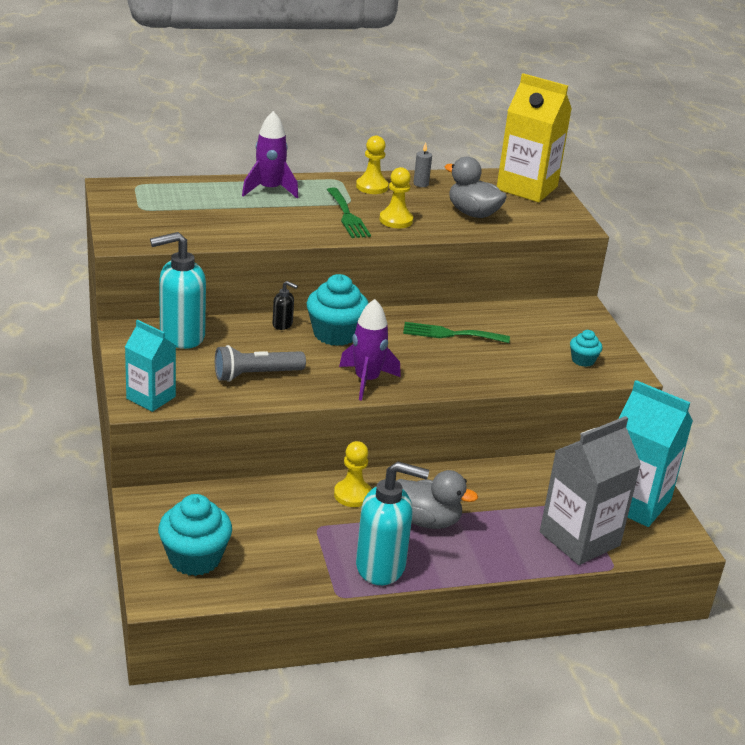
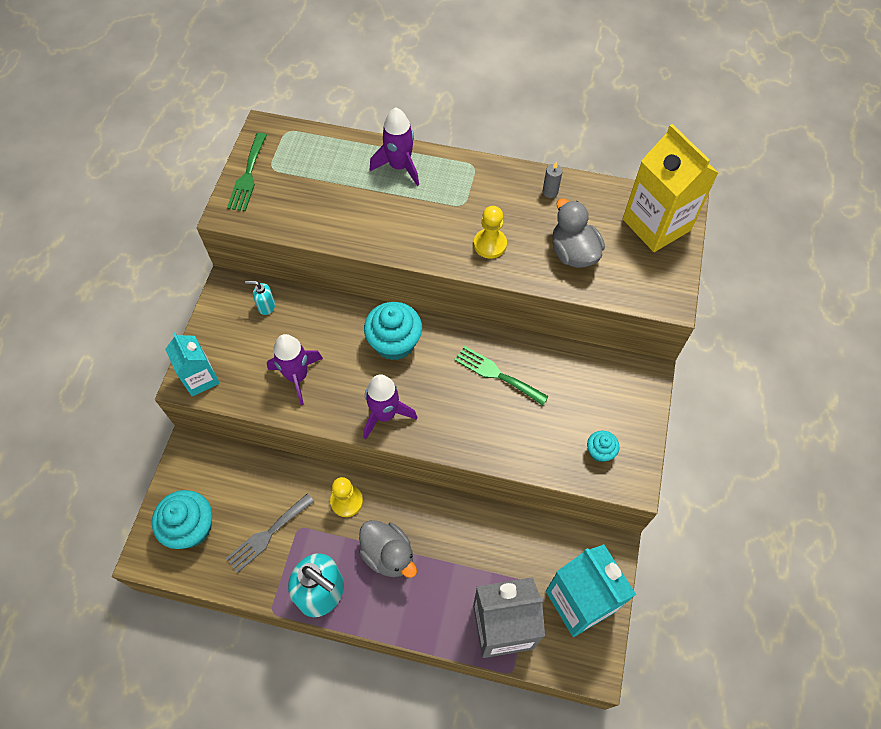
camera: 30 degrees right, 30 degrees up
turquoise soap dispenser [150,232,206,349] -> turquoise soap dispenser [245,281,275,315], size x0.45
grey flashlight [215,345,306,382] -> purple rocket [267,334,323,405]
black soap dispenser [273,281,298,330] -> none
green fork [327,188,371,238] -> green fork moved to [227,133,267,211]
yellow pawn [356,136,389,194] -> none
none -> grey fork [226,494,315,573]

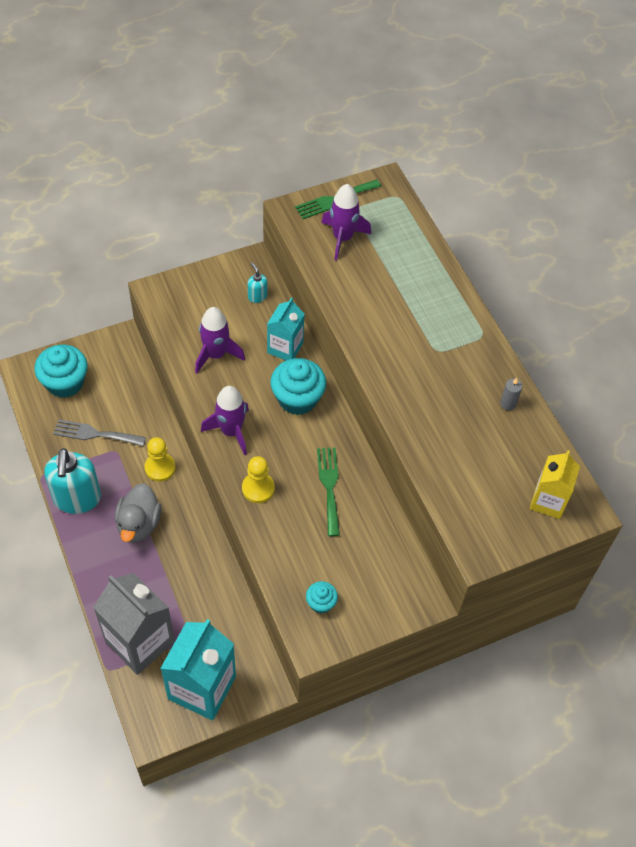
camera: 50 degrees right, 5 degrees down
turquoise carton [165,332,220,396] -> turquoise carton moved to [267,297,304,360]
purple rocket [370,107,419,186] -> purple rocket moved to [321,184,371,261]
yellow pawn [474,206,507,259] -> yellow pawn moved to [242,456,275,503]
grey duck [552,199,605,268] -> none
yellow carton [623,124,718,252] -> yellow carton [530,450,580,519], size x0.60

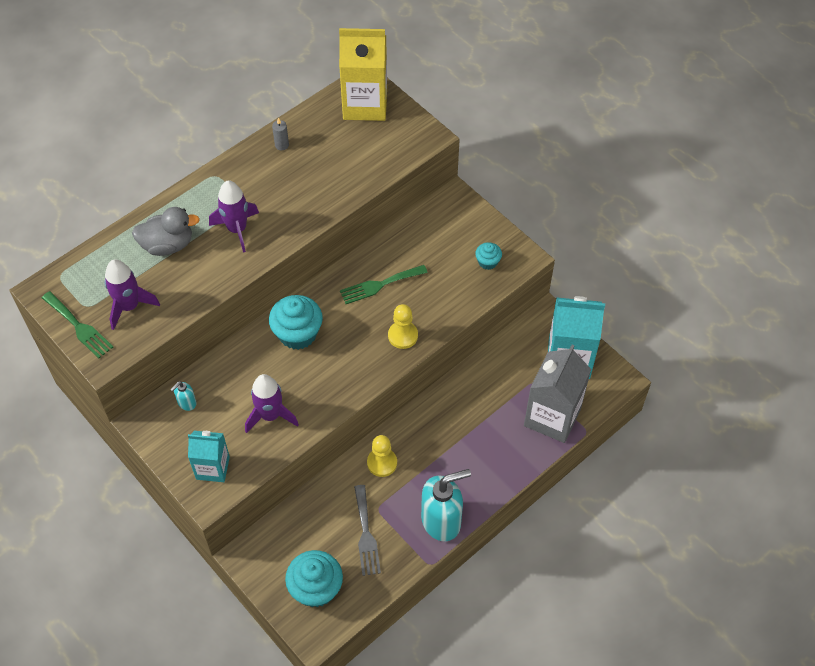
camera: 105 degrees left, 0 degrees up
grey duck [115,483,161,542] -> grey duck moved to [132,207,200,256]
purple rocket [201,386,249,456] -> purple rocket moved to [209,180,259,253]
turquoise carton [267,297,304,360] -> turquoise carton moved to [188,431,230,482]
yellow carton [530,450,580,519] -> yellow carton [339,28,387,121], size x1.66

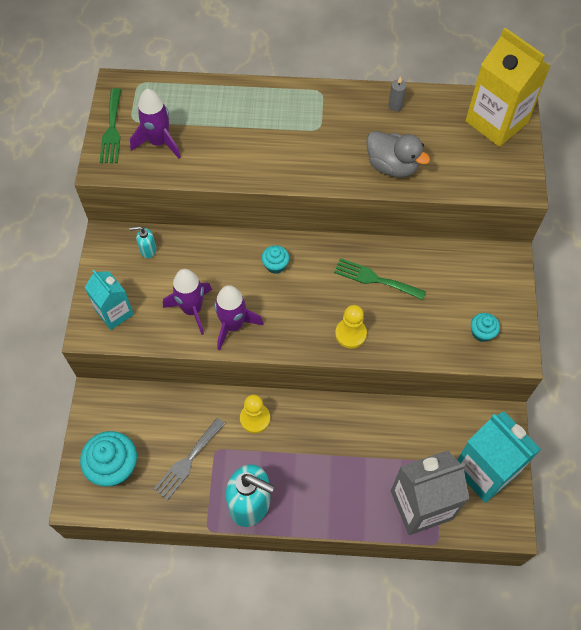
camera: 45 degrees right, 5 degrees up
grey duck [132,207,200,256] -> grey duck moved to [366,131,430,177]
purple rocket [209,180,259,253] -> purple rocket moved to [214,285,263,350]
turquoise cupcake [269,295,323,350] -> turquoise cupcake [261,245,289,274], size x0.52

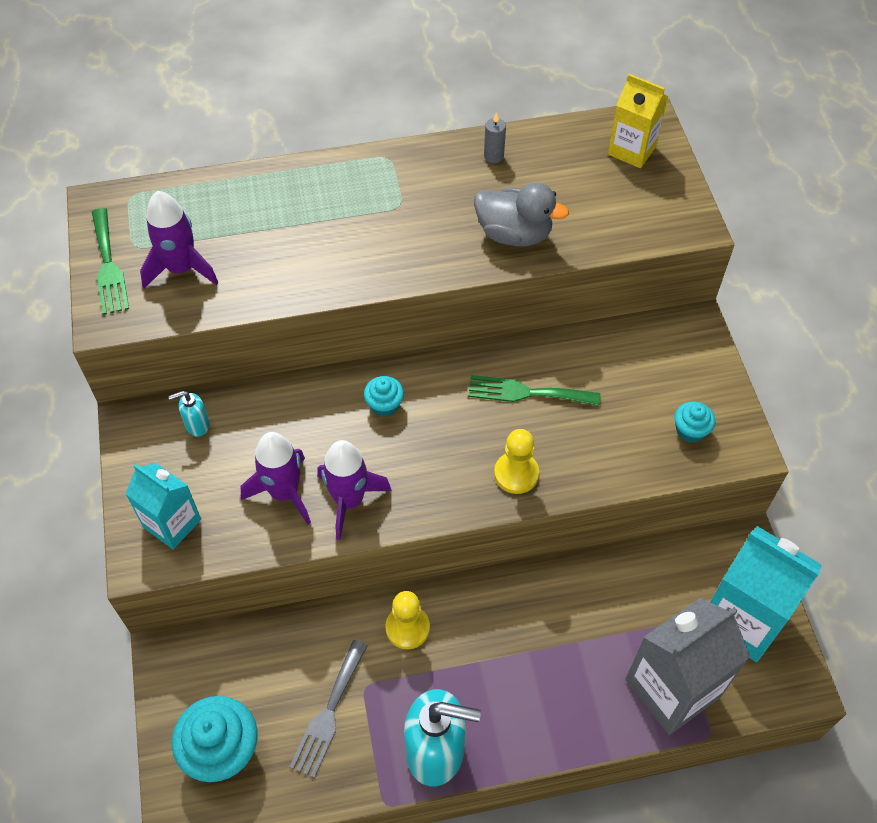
camera: 15 degrees left, 5 degrees down
yellow carton [466,28,551,147] -> yellow carton [608,74,668,168], size x0.60

